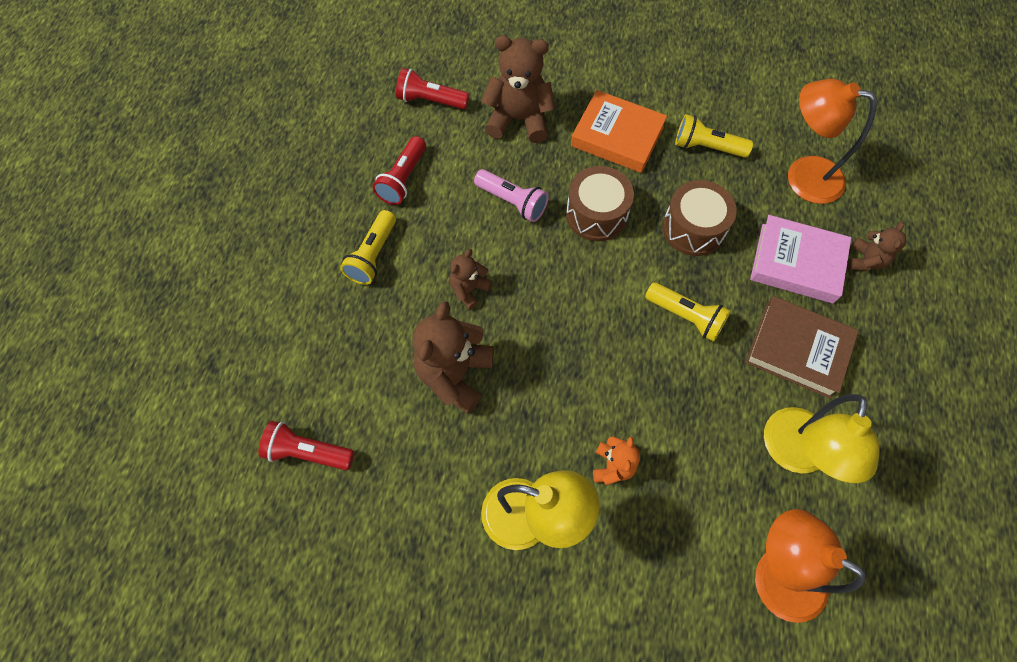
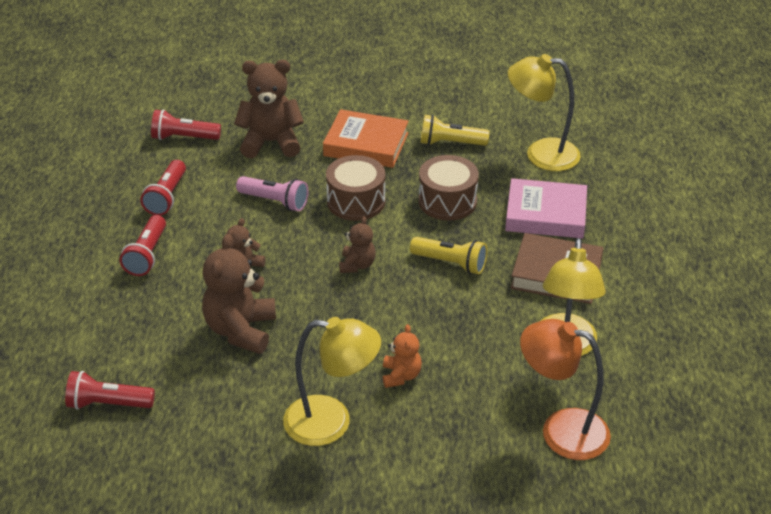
camera: 10 degrees left, 25 degrees down
yellow flashlight [340,210,396,285] -> red flashlight [120,215,166,276]
orange lamp [788,79,877,204] -> yellow lamp [508,54,581,171]
brown teddy bear [848,222,906,271] -> brown teddy bear moved to [339,216,376,273]

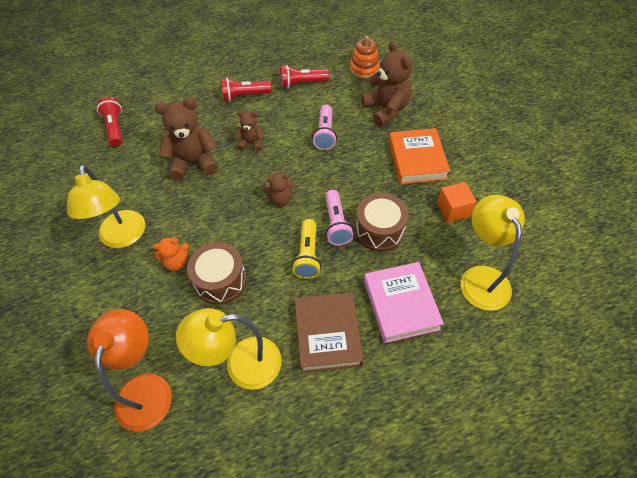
camera: 70 degrees right, 15 degrees up
red flashlight [151,109,221,140] -> orange stacking toy [350,36,380,79]
brown drum [326,155,385,221] -> brown drum moved to [187,242,247,305]
yellow flashlight [420,114,490,146] -> orange cube [437,182,477,223]
none -> pink flashlight [325,190,354,246]

